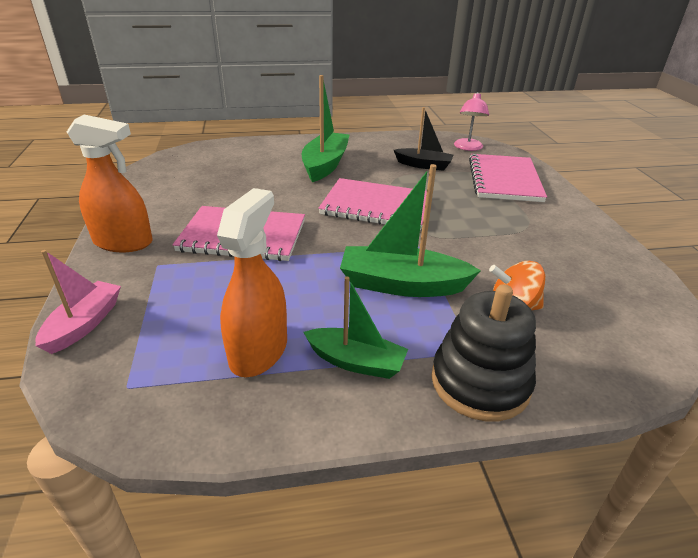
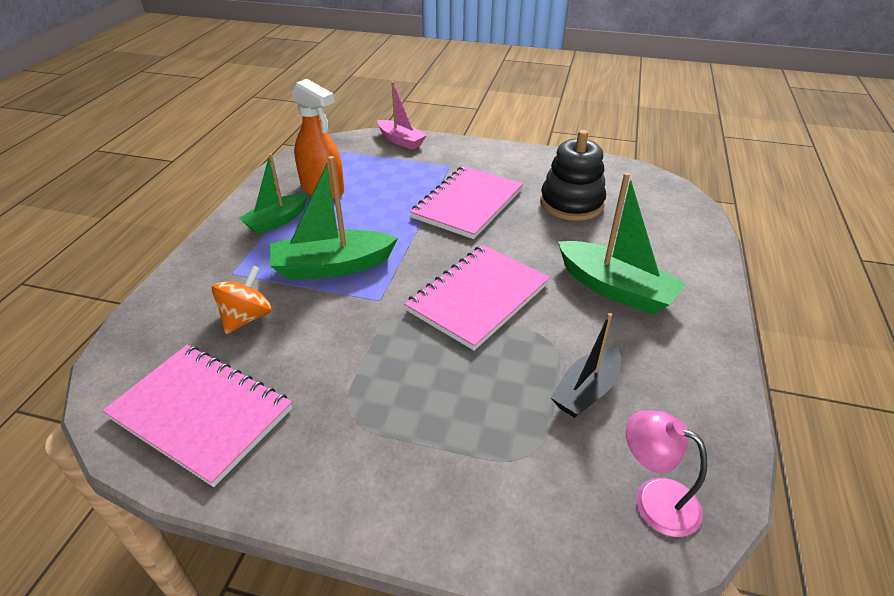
camera: 115 degrees right, 5 degrees up
orange spray bottle [67,115,152,252] -> none
green boat [340,164,481,297] -> green boat turned 135 degrees counterclockwise [270,156,398,280]
black stacking toy [431,284,536,421] -> black stacking toy moved to [540,130,606,221]
pink notebook [469,154,547,202] -> pink notebook moved to [102,345,292,487]

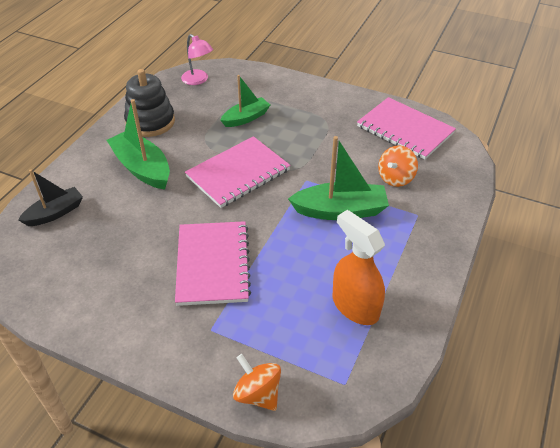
camera: 170 degrees left, 5 degrees up
green boat [239,153,308,235] -> green boat moved to [221,75,270,127]
pink boat [377,81,427,150] -> orange spinning top [233,354,281,411]
pink notebook [410,166,523,239] -> pink notebook turned 45 degrees counterclockwise [175,221,251,306]
black stacking toy [540,130,606,221] -> black stacking toy moved to [124,69,175,137]
black boat [551,313,621,418] -> black boat moved to [18,170,83,226]

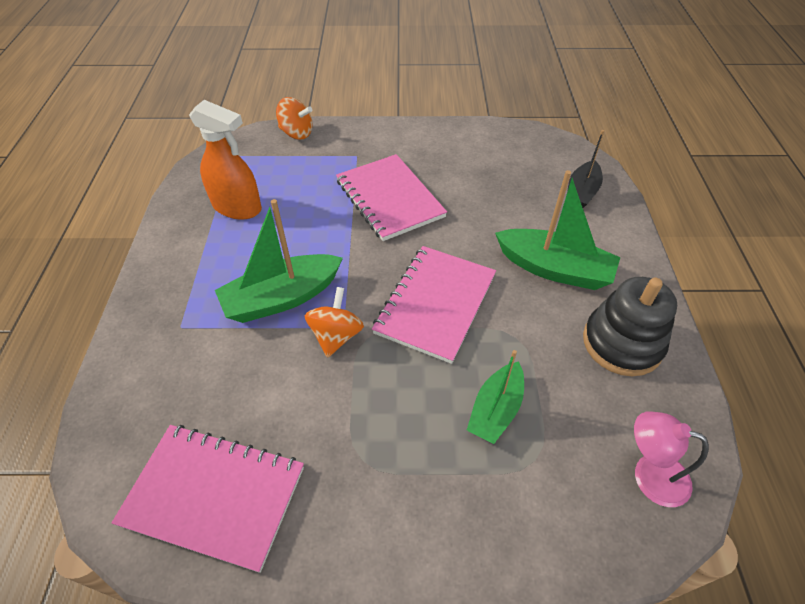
camera: 155 degrees right, 5 degrees up
orange spinning top [378,145,418,187] -> orange spinning top moved to [305,287,364,358]

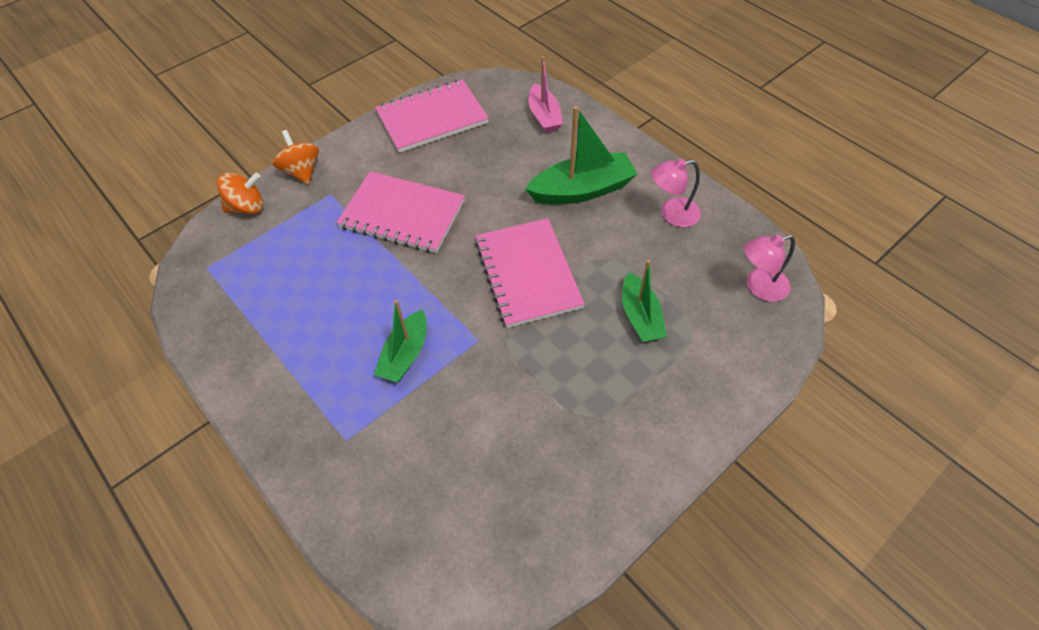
camera: 40 degrees left, 5 degrees up
pink notebook [112,425,304,573] -> pink notebook moved to [375,79,489,153]
orange spray bottle [189,100,262,220] -> none
green boat [215,199,343,323] -> green boat [374,300,427,383], size x0.65
orange spinning top [305,287,364,358] -> orange spinning top moved to [273,130,319,184]
black boat [567,130,604,208] -> pink boat [528,56,563,133]
black stacking toy [583,277,677,376] -> pink lamp [651,158,701,227]

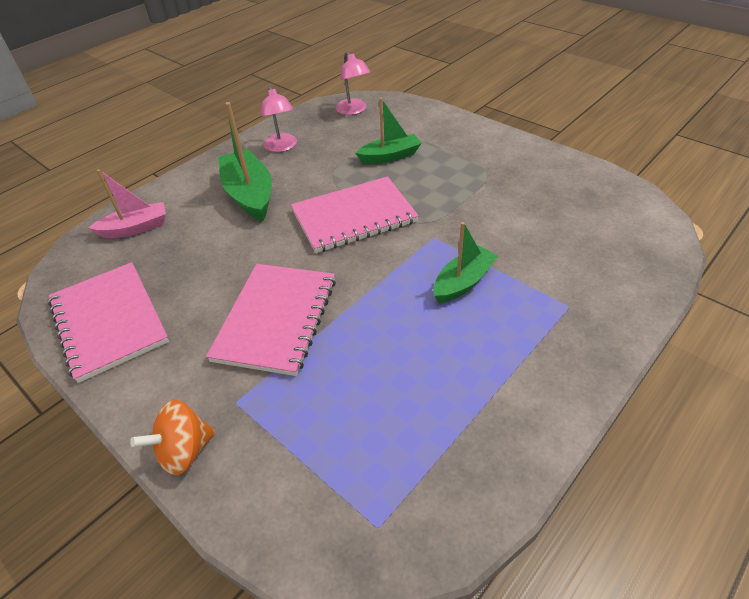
camera: 95 degrees left, 10 degrees down
orange spinning top [217,172,264,214] -> none
green boat [374,300,427,383] -> green boat turned 60 degrees counterclockwise [434,222,498,303]

